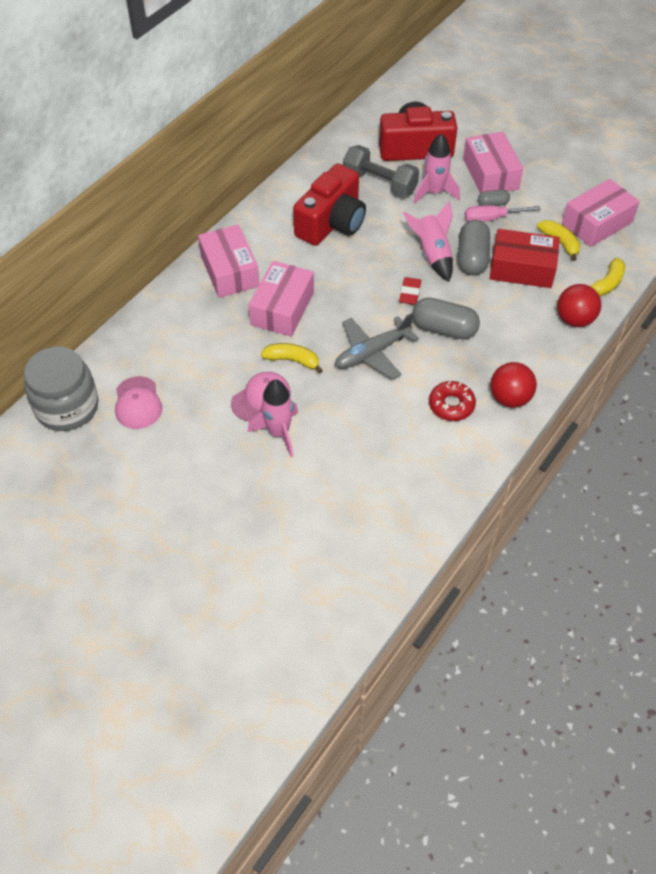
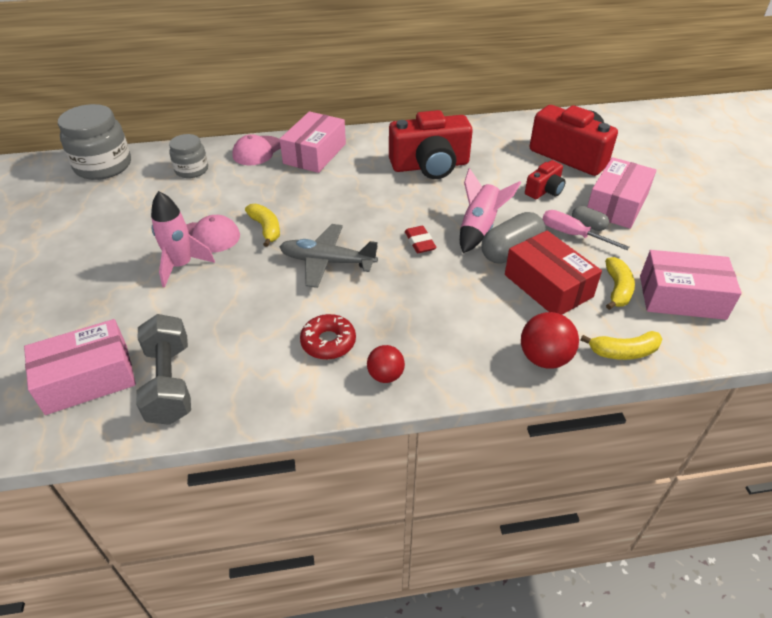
camera: 45 degrees right, 10 degrees down
pink cap [115,376,162,429] -> pink cap moved to [232,134,281,165]
pink box [249,261,314,337] -> pink box moved to [24,319,136,415]
grey dumbbell [343,145,419,198] -> grey dumbbell moved to [136,314,191,425]
red eraser [399,277,421,305] -> red eraser turned 75 degrees counterclockwise [405,226,436,253]
grey capsule [412,298,480,340] -> none
pink rocket [414,134,460,204] -> red camera [525,160,566,199]
red ball [490,362,537,408] -> red ball [367,345,405,383], size x0.66
none -> grey jar [169,134,208,178]

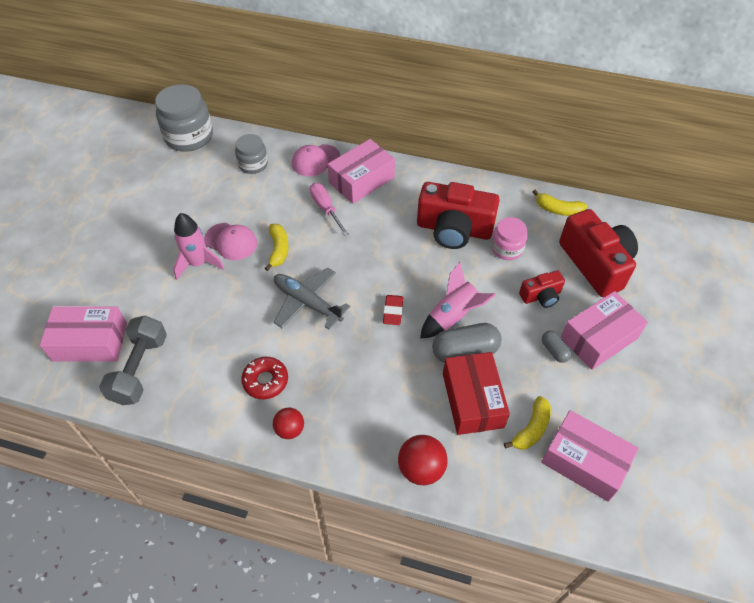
camera: 25 degrees right, 10 degrees up
pink screwdriver [542,210,629,250] -> pink screwdriver moved to [310,183,349,236]
yellow banana [580,331,663,360] -> yellow banana moved to [532,190,588,216]
none -> pink jar [491,217,527,260]

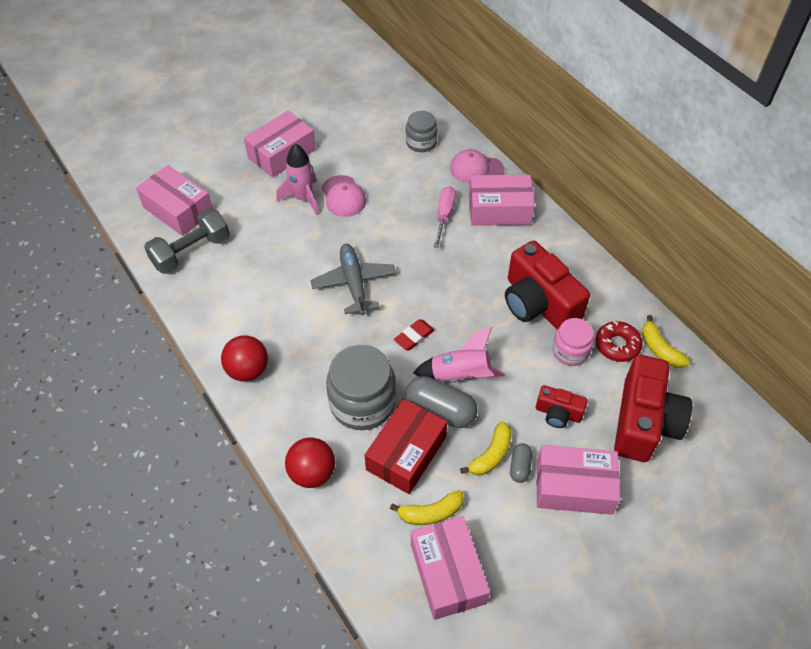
camera: 40 degrees right, 0 degrees up
grey jar [155,84,213,152] -> grey jar moved to [326,345,396,430]
red donut [241,357,288,399] -> red donut moved to [595,321,643,362]
yellow banana [265,224,289,271] -> yellow banana moved to [460,421,512,475]
red ball [273,408,304,439] -> red ball [221,335,268,382], size x1.51
none -> pink box [244,111,316,178]

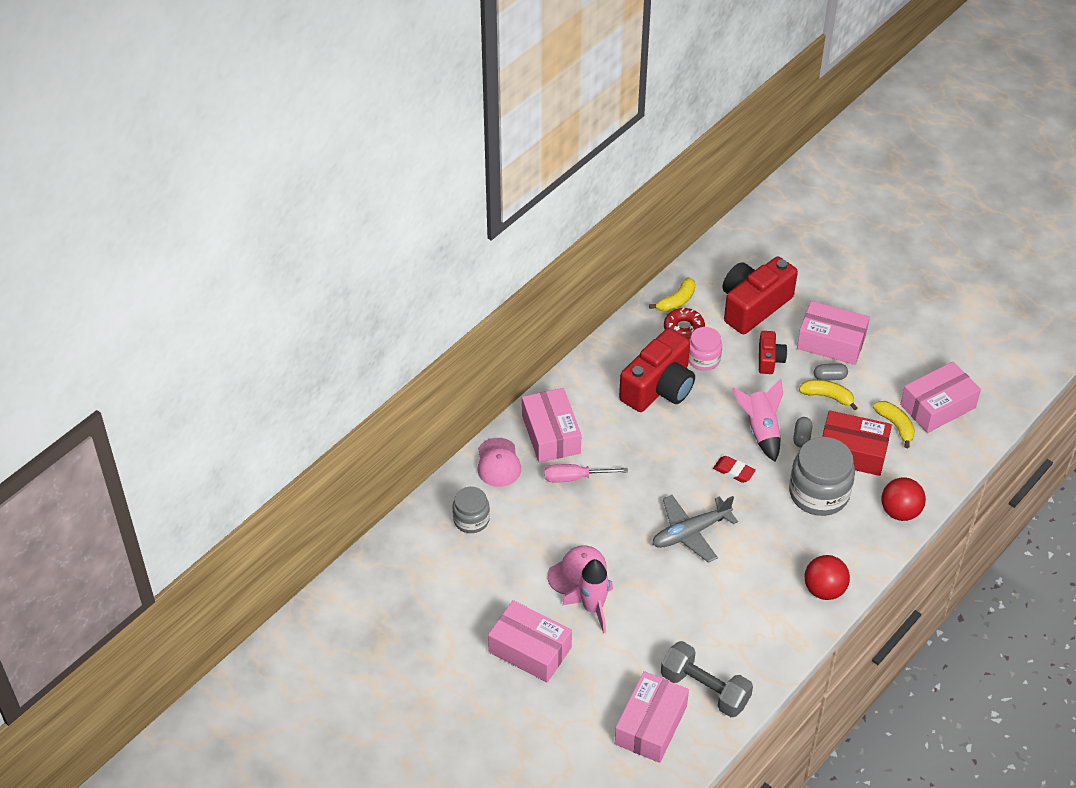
camera: 105 degrees left, 5 degrees down
grey capsule [406,376,478,428] -> grey capsule [793,417,812,448], size x0.53
pink box [537,445,620,515] -> pink box turned 60 degrees counterclockwise [797,301,870,365]
red camera [614,355,692,462] -> red camera turned 45 degrees counterclockwise [722,256,798,334]

